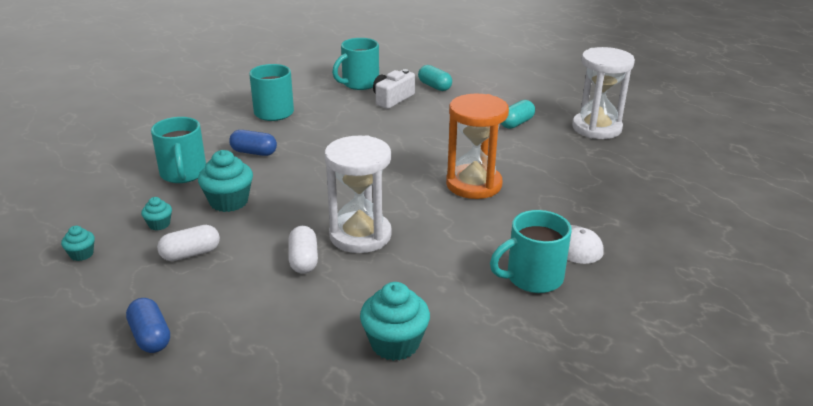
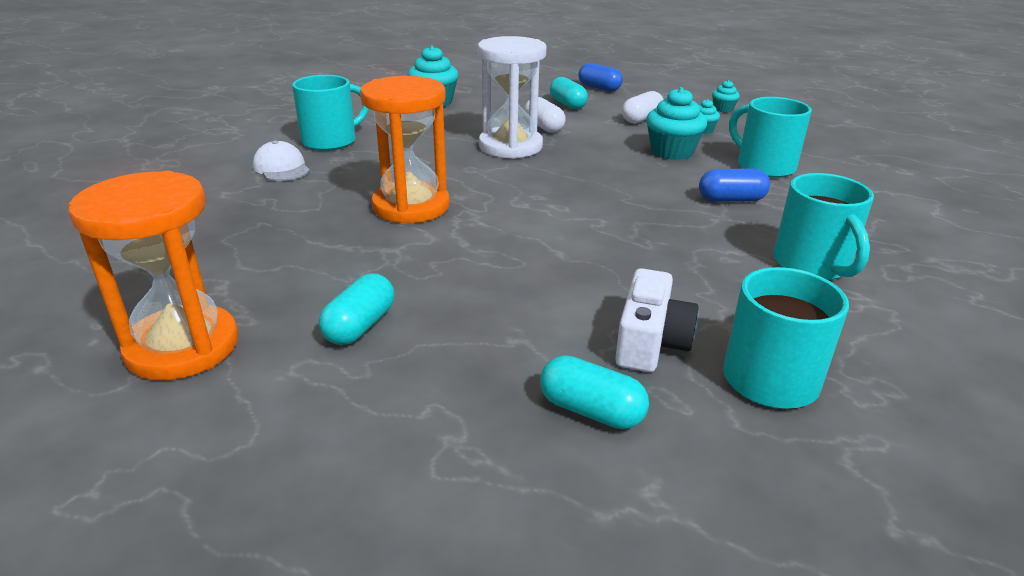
camera: 160 degrees right, 0 degrees up
white hourglass [572,47,635,139] -> orange hourglass [69,171,239,380]
none -> turquoise capsule [550,77,588,109]

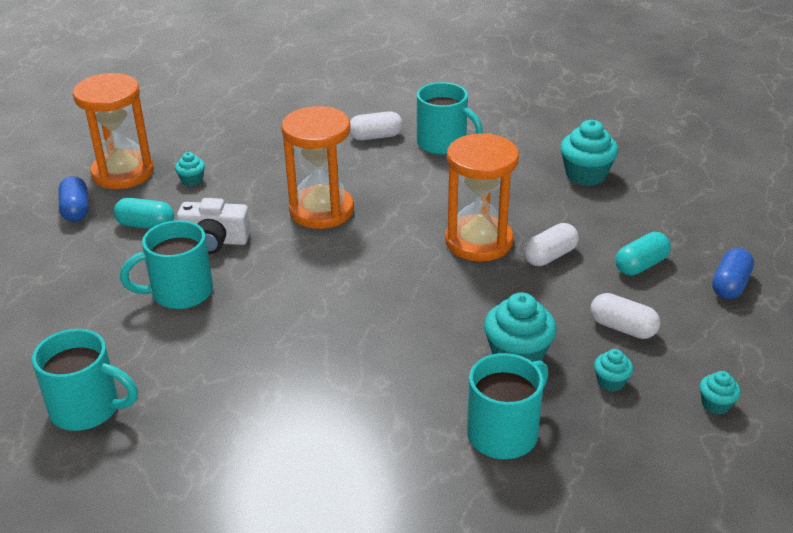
camera: 80 degrees right, 5 degrees up
white cap [253,140,310,181] -> white capsule [350,111,403,140]
white hourglass [478,36,546,159] -> orange hourglass [445,133,519,262]
turquoise capsule [540,355,649,429] -> none
white camera [615,268,699,372] -> white camera moved to [177,198,251,254]
blue capsule [699,169,770,202] -> blue capsule moved to [59,176,88,222]
turquoise mug [773,173,874,280] -> turquoise mug moved to [120,220,213,309]
none -> turquoise cupcake [175,152,205,186]

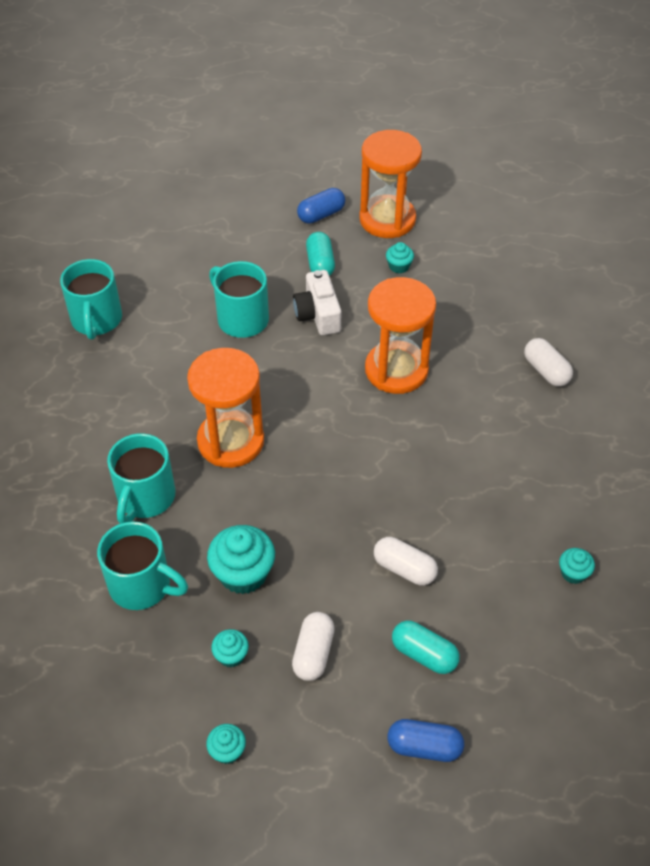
camera: 70 degrees right, 15 degrees up
turquoise mug [417,82,483,155] -> turquoise mug moved to [107,433,175,524]
orange hourglass [445,133,519,262] -> orange hourglass moved to [187,348,264,468]
turquoise cupcake [560,120,618,186] -> turquoise cupcake [559,548,595,584], size x0.53

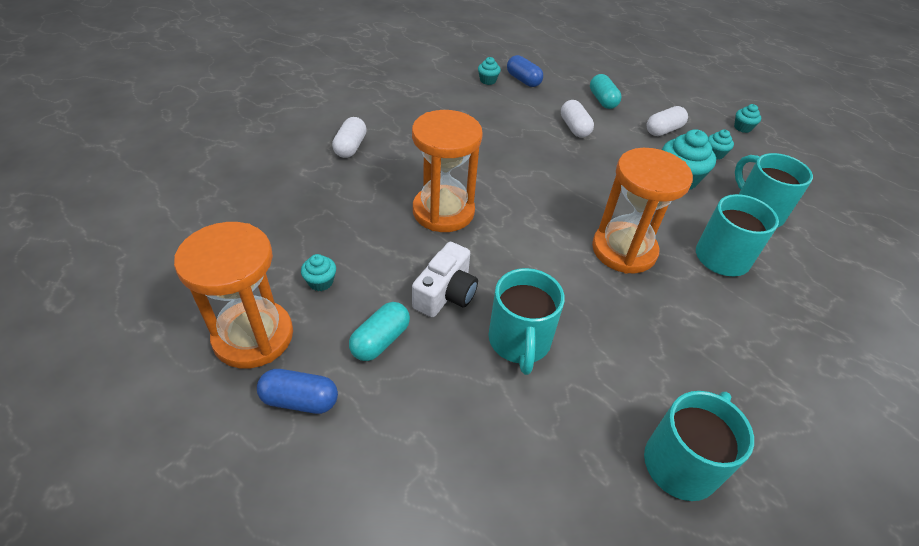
camera: 140 degrees left, 5 degrees down
blue capsule [387,719,464,762] -> blue capsule moved to [507,55,543,87]

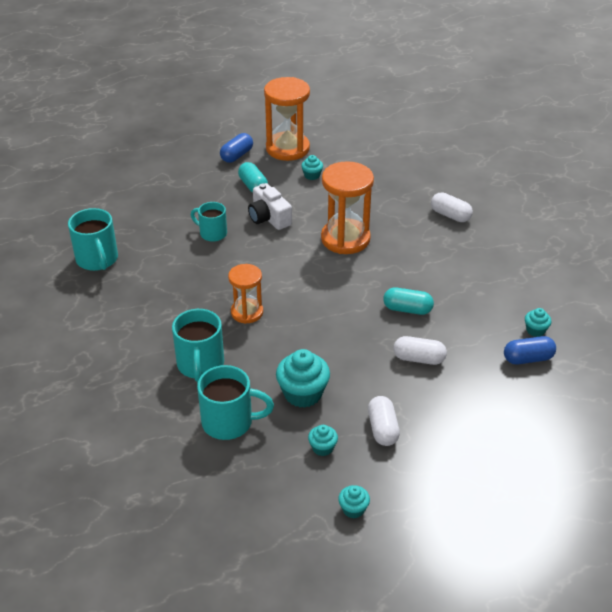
camera: 120 degrees right, 5 degrees down
turquoise mug [488,268,565,375] -> turquoise mug [191,202,227,242], size x0.66
turquoise capsule [590,74,621,109] -> turquoise capsule moved to [383,288,434,315]
orange hourglass [592,148,693,274] -> orange hourglass [228,264,263,324], size x0.61

